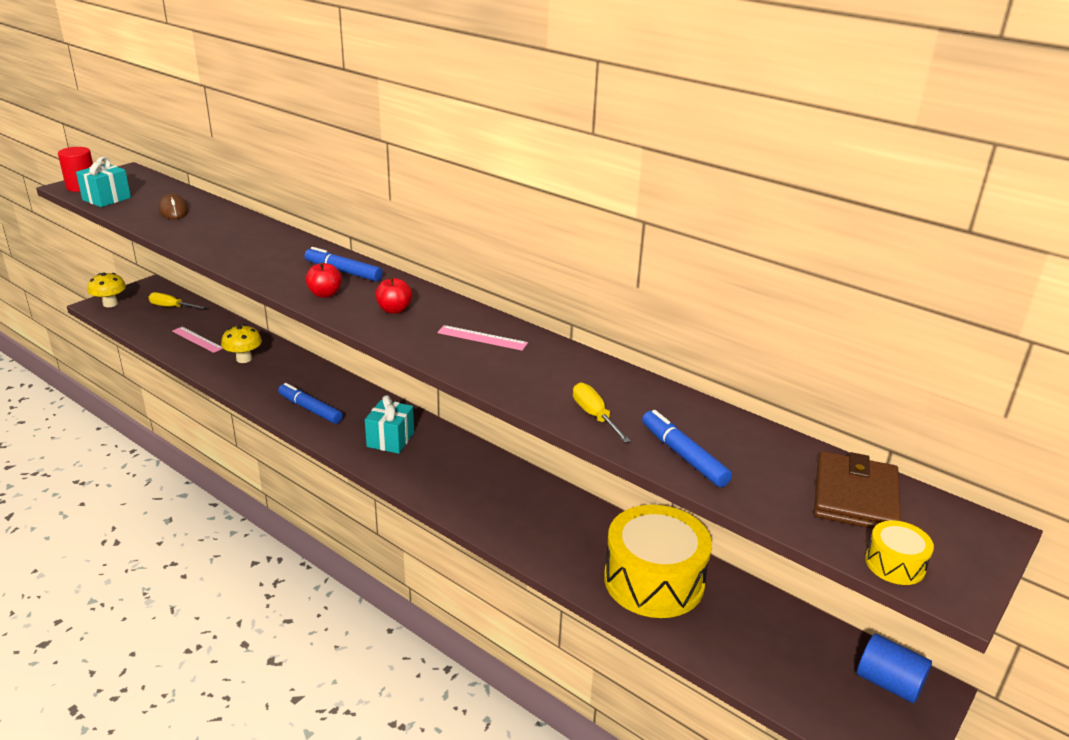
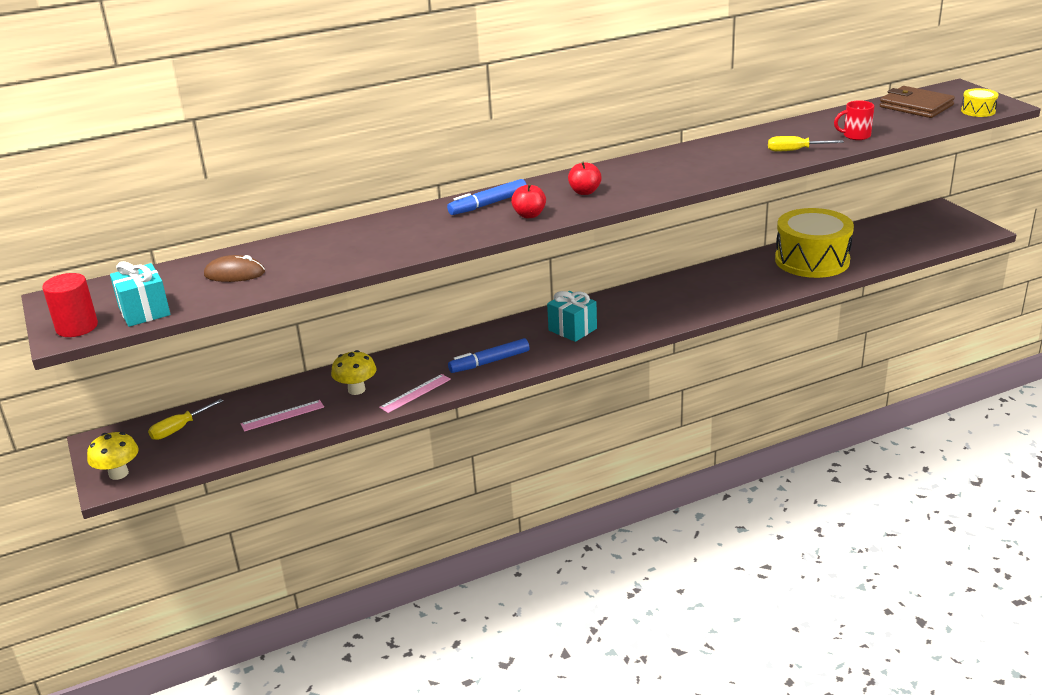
camera: 60 degrees left, 0 degrees up
pink ruler [437,325,528,351] -> pink ruler moved to [379,374,451,413]
blue marker [642,410,732,487] -> red mug [834,100,874,140]
blue cylinder [857,634,932,703] -> none

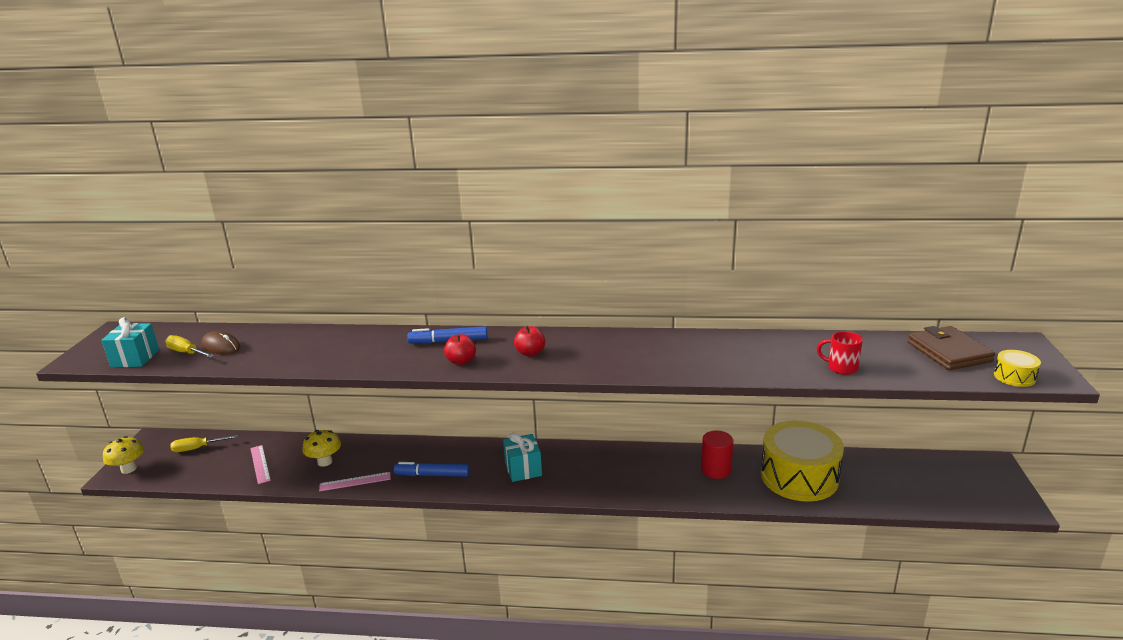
camera: 30 degrees right, 5 degrees down
red cylinder [42,273,98,337] -> red cylinder moved to [701,430,733,479]
pink ruler [241,400,324,432] -> pink ruler turned 60 degrees clockwise [250,445,271,484]
yellow screwdriver [768,136,844,152] -> yellow screwdriver moved to [165,335,214,358]

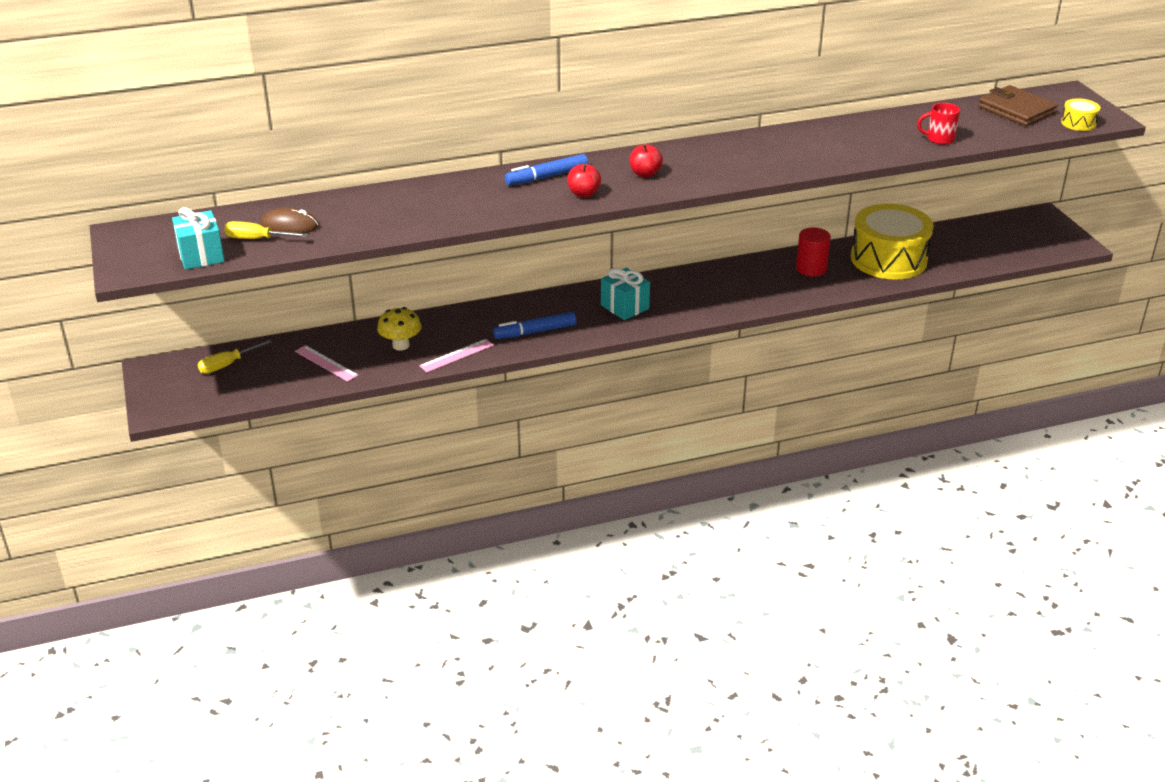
camera: 25 degrees left, 10 degrees up
yellow mushroom [103,436,144,474] -> none

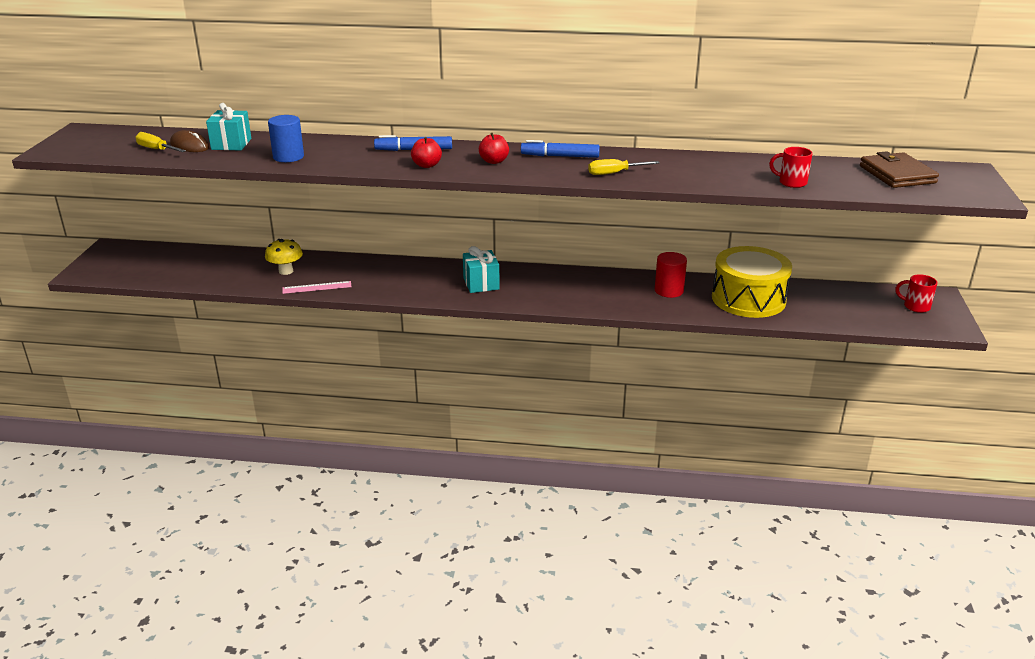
camera: 25 degrees right, 5 degrees down
turquoise gift [172,207,225,270] -> turquoise gift moved to [206,103,251,150]
yellow screwdriver [198,340,272,374] -> yellow screwdriver moved to [588,159,660,175]
pink ruler [295,345,358,382] -> none
blue marker [493,312,577,339] -> blue marker moved to [521,140,600,158]
yellow drum [1061,98,1100,131] -> none
none -> blue cylinder [268,115,304,162]
none -> red mug [895,274,938,313]

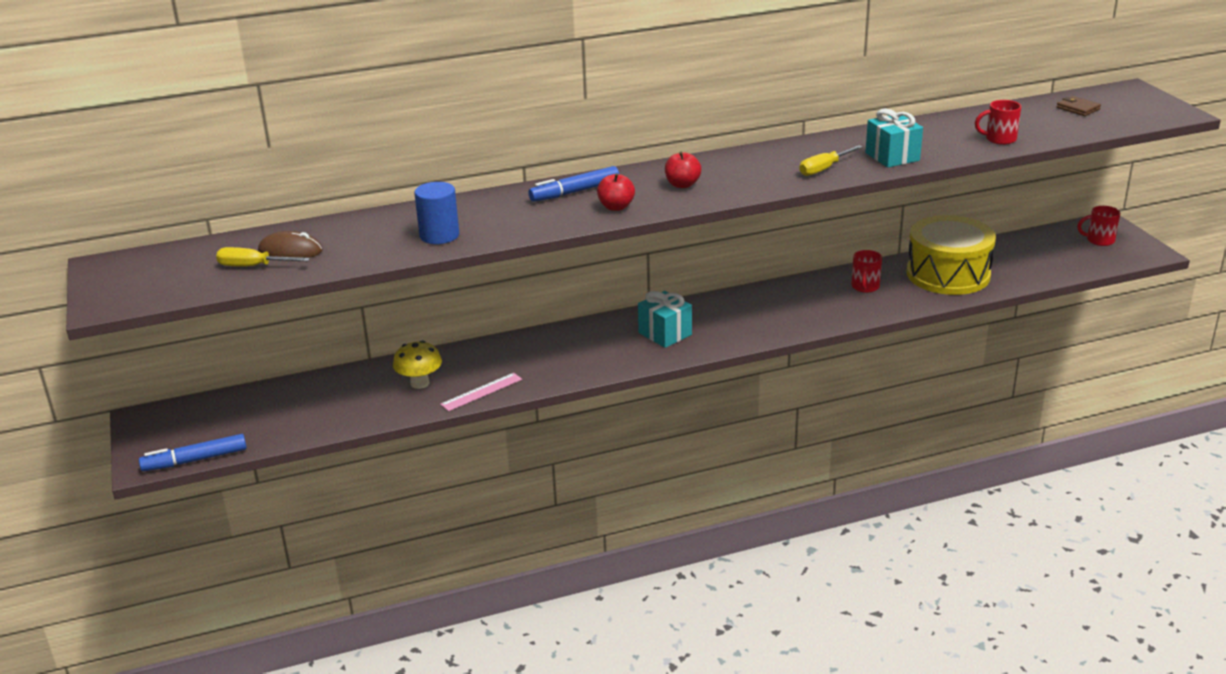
camera: 25 degrees left, 0 degrees up
turquoise gift [206,103,251,150] -> turquoise gift moved to [865,108,923,168]
blue marker [521,140,600,158] -> blue marker moved to [139,434,247,471]
red cylinder [655,252,687,298] -> red mug [851,250,882,293]
brown wallet [860,151,939,188] -> brown wallet [1056,96,1101,116], size x0.52

